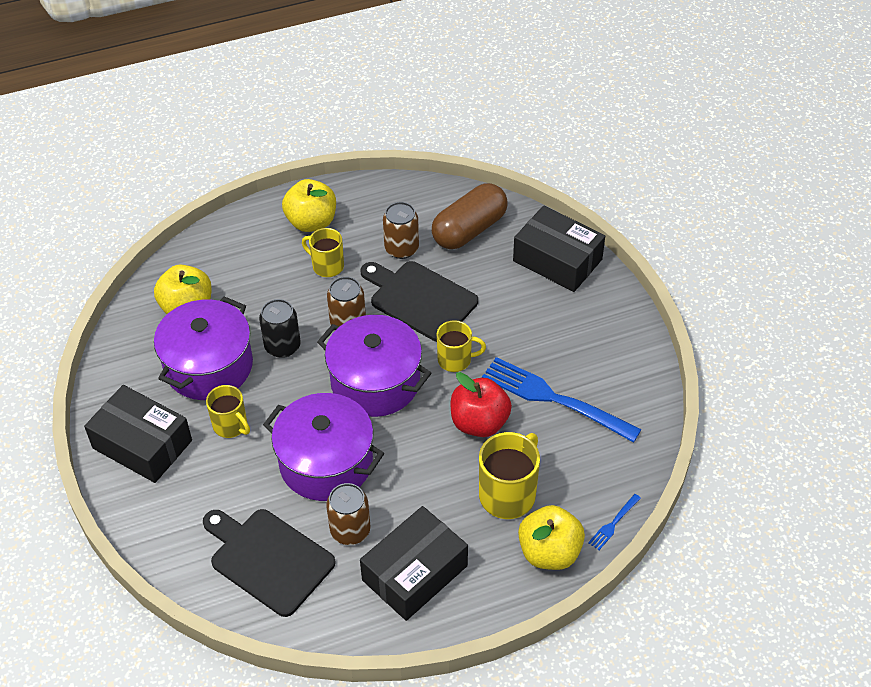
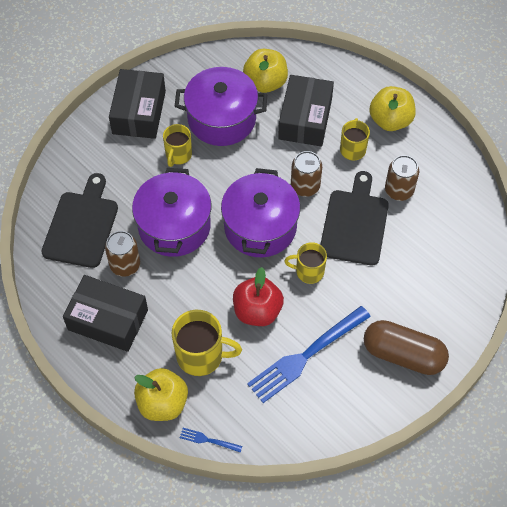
camera: 65 degrees right, 10 degrees up
black can [259,299,301,358] -> none
brown capsule [432,183,507,249] -> brown capsule moved to [364,320,449,375]
yellow mug [437,320,486,372] -> yellow mug turned 120 degrees clockwise [284,242,327,284]
blue fork [482,357,642,443] -> blue fork turned 135 degrees counterclockwise [247,306,371,403]
black box [513,205,605,292] -> black box moved to [278,75,334,147]

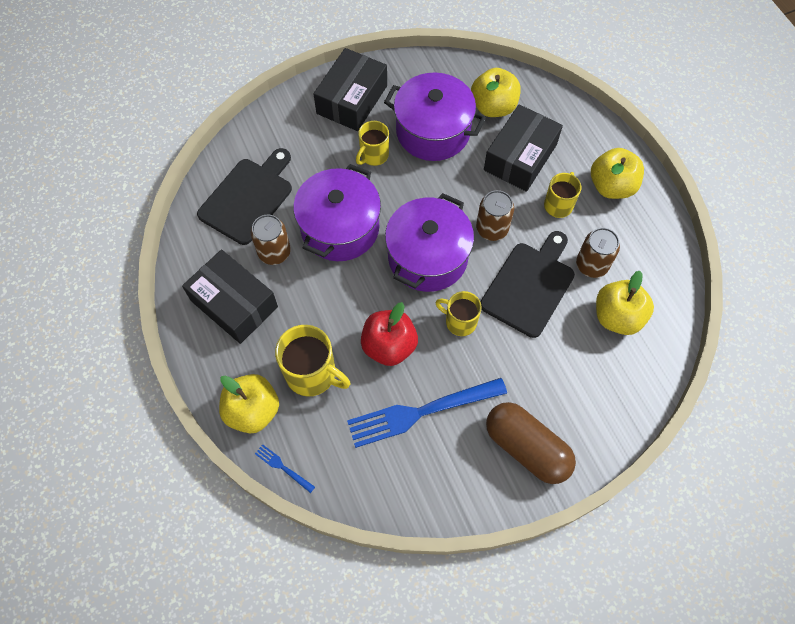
camera: 20 degrees right, 5 degrees up
none -> yellow apple [596,271,654,335]

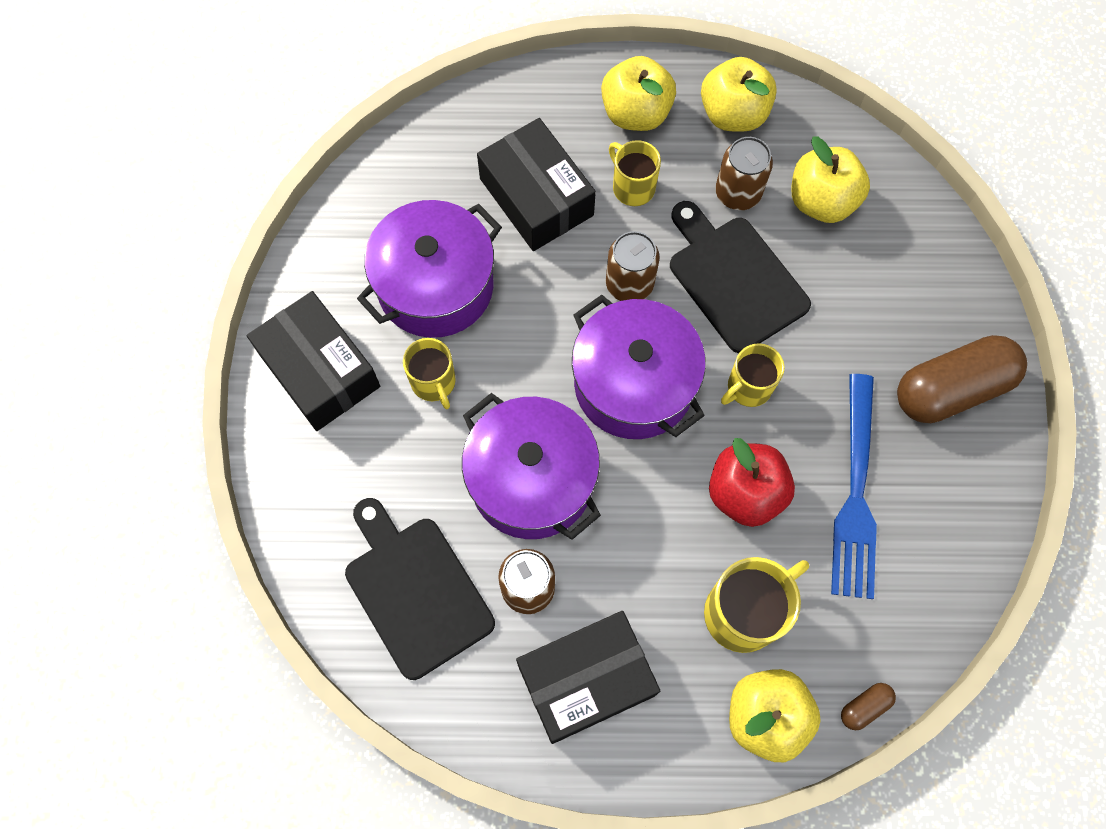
camera: 65 degrees left, 5 degrees up
blue fork [255,444,315,493] -> brown capsule [841,683,896,730]
yellow apple [471,68,521,117] -> yellow apple moved to [701,57,777,132]

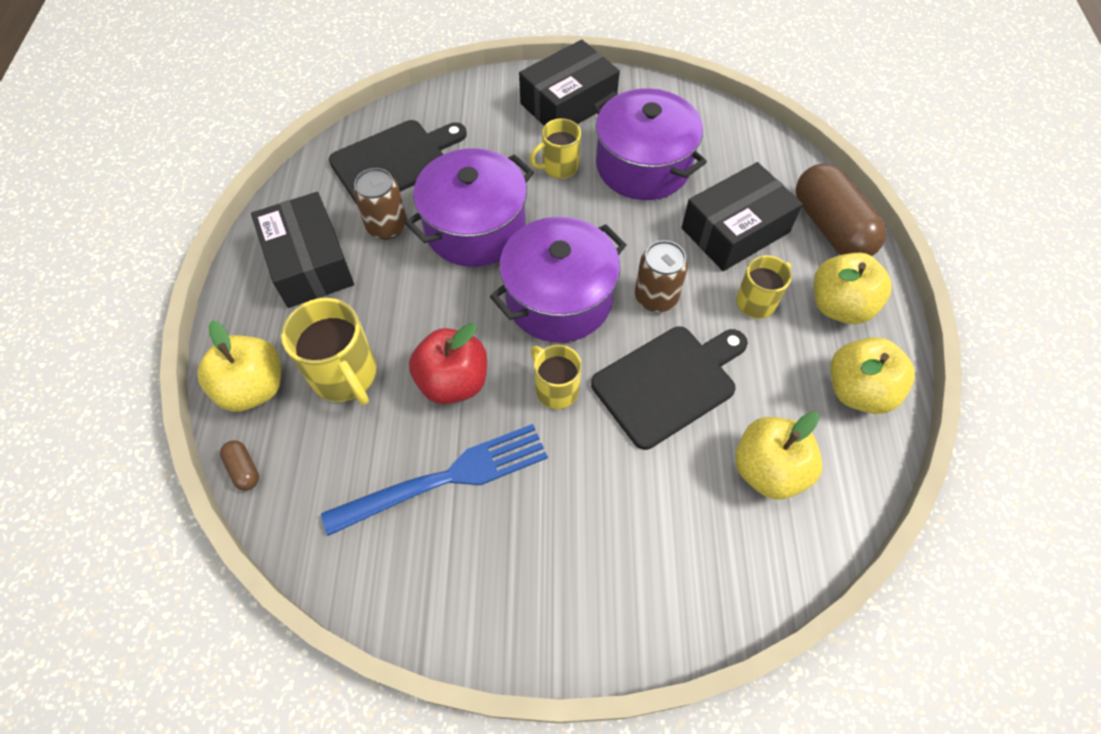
camera: 90 degrees right, 10 degrees down
brown can [716,137,773,210] -> none
blue fork [831,374,877,599] -> blue fork turned 150 degrees clockwise [321,424,548,536]
brown capsule [897,335,1027,423] -> brown capsule moved to [796,164,886,256]

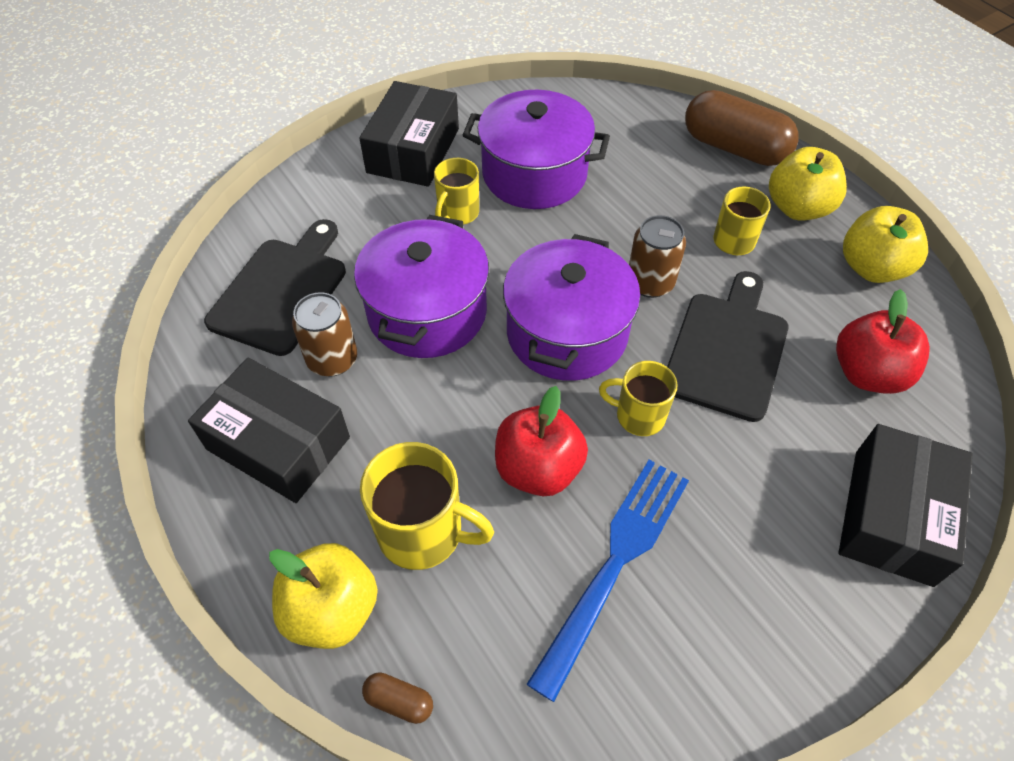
camera: 35 degrees left, 5 degrees down
black box [682,162,803,271] -> black box moved to [839,424,973,587]
yellow apple [735,411,823,500] -> red apple [836,289,930,394]

